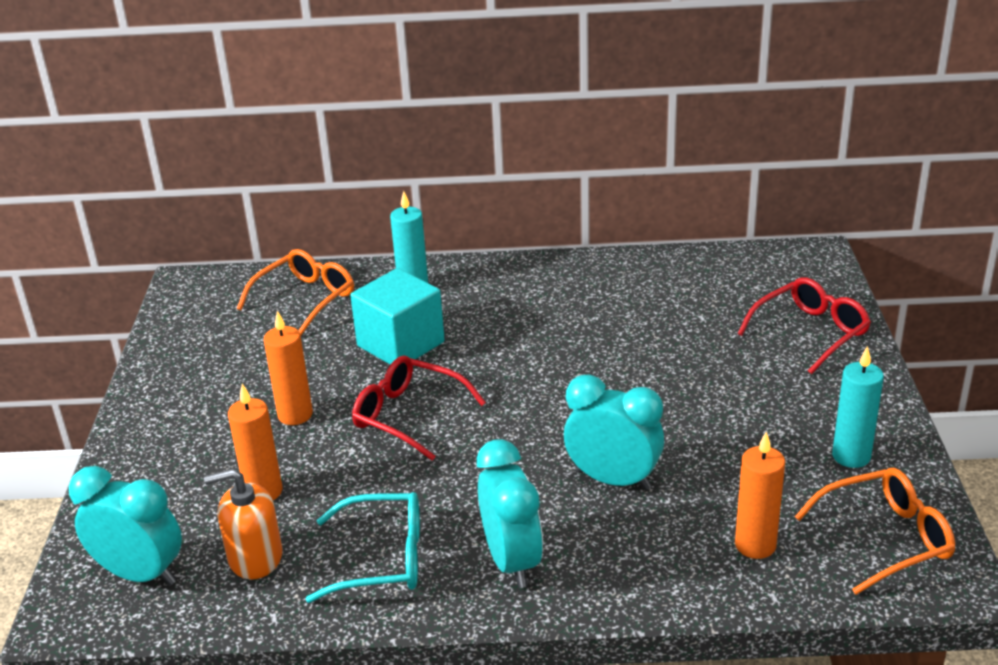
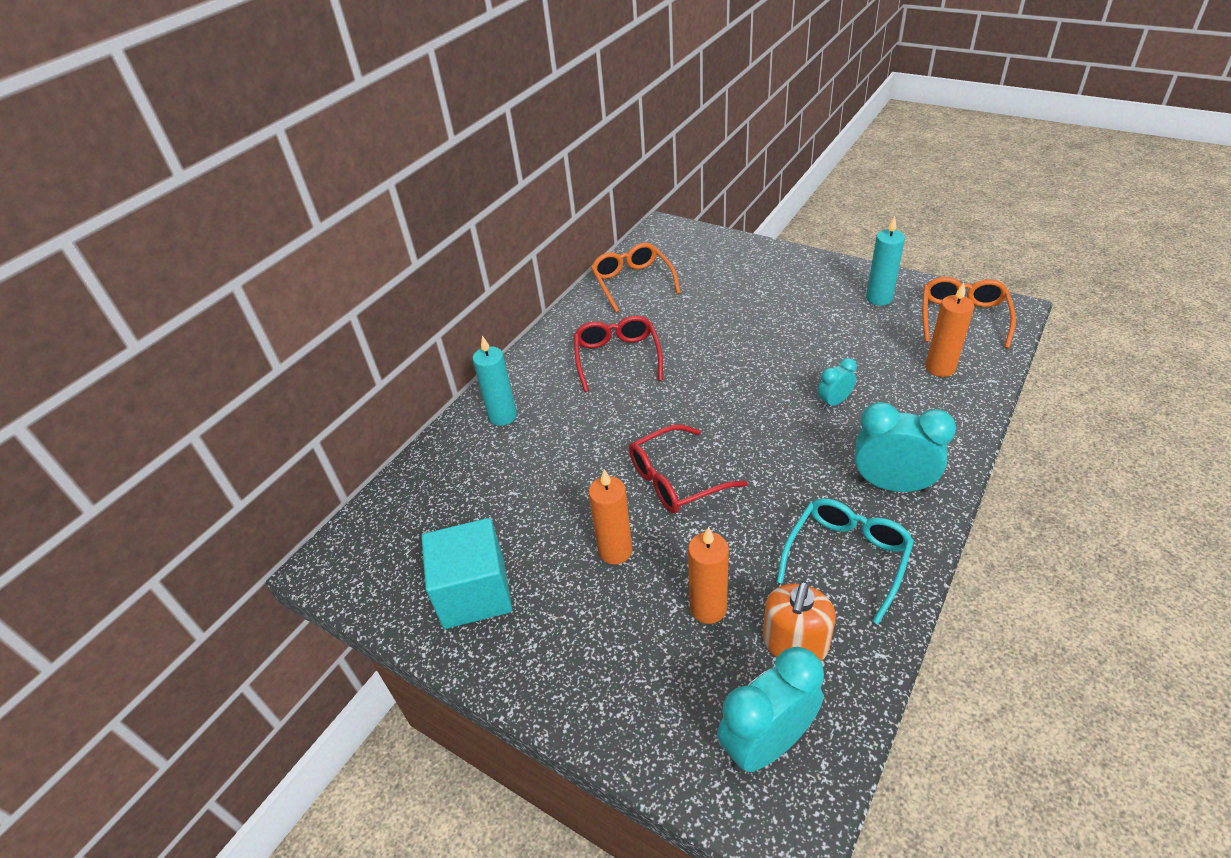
camera: 55 degrees left, 10 degrees up
orange glasses [237,249,354,335] -> orange glasses moved to [591,243,681,313]
turquoise cube [350,268,445,365] -> turquoise cube moved to [422,518,512,629]
turquoise clock [564,374,664,490] -> turquoise clock [817,358,857,409], size x0.53
red glasses [737,277,871,374] -> red glasses moved to [574,315,663,392]

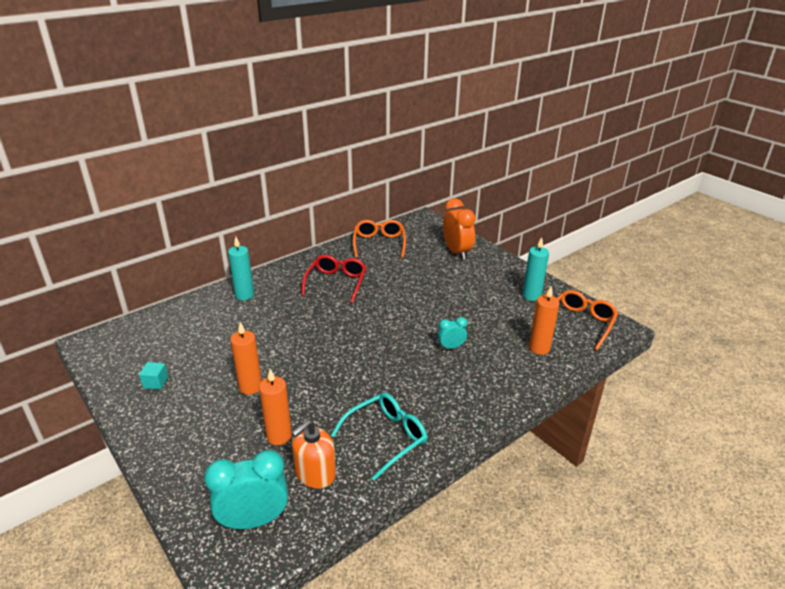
camera: 15 degrees right, 10 degrees down
turquoise cube [422,518,512,629] -> turquoise cube [139,362,168,390], size x0.42
red glasses [629,424,747,514] -> none
turquoise clock [855,402,956,492] -> none
none -> orange clock [443,199,476,260]

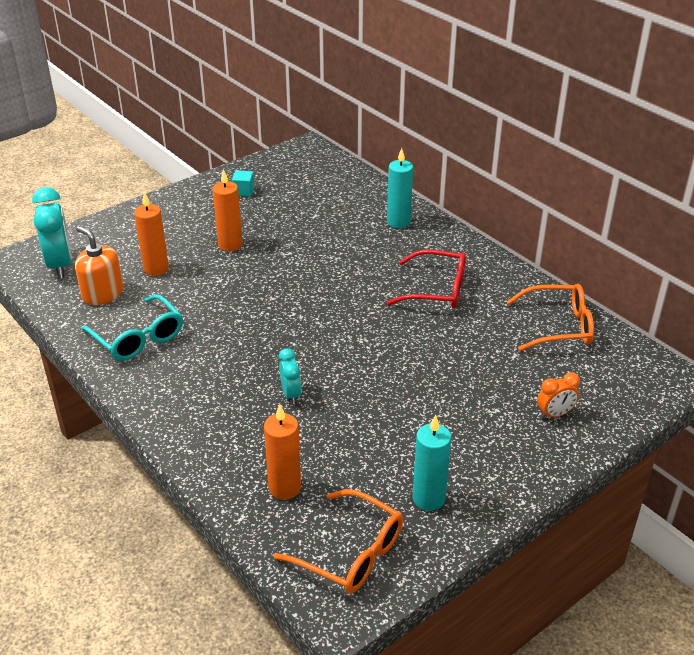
camera: 90 degrees right, 5 degrees up
orange clock [443,199,476,260] -> orange clock [537,372,580,419], size x0.53

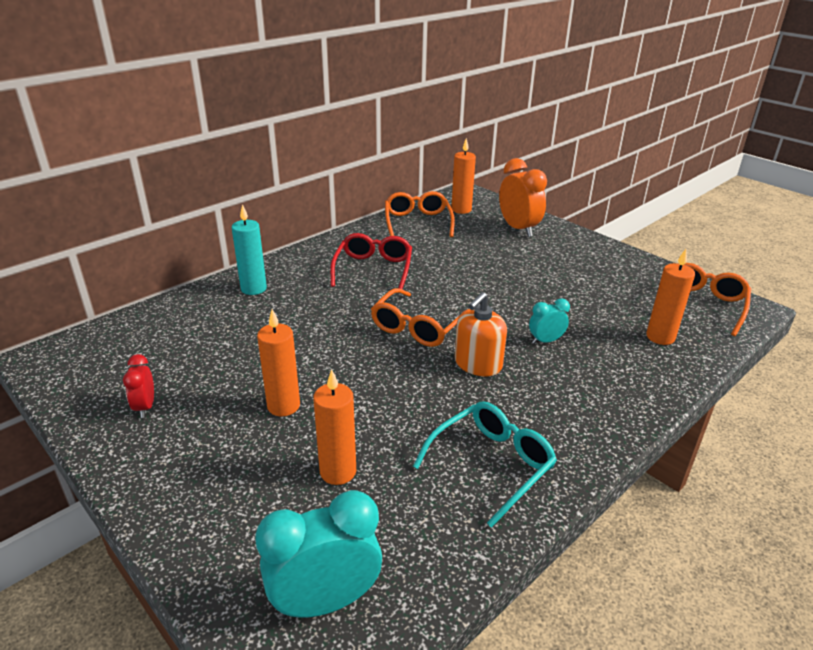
camera: 95 degrees left, 5 degrees down
orange soap dispenser [75,226,123,305] -> orange soap dispenser moved to [455,292,507,376]
turquoise cube [232,170,254,197] -> red clock [123,354,154,418]
turquoise candle [413,415,451,511] -> none
orange clock [537,372,580,419] -> orange clock [499,158,547,237], size x1.88
none -> orange glasses [371,288,459,347]
none -> orange candle [451,138,476,214]

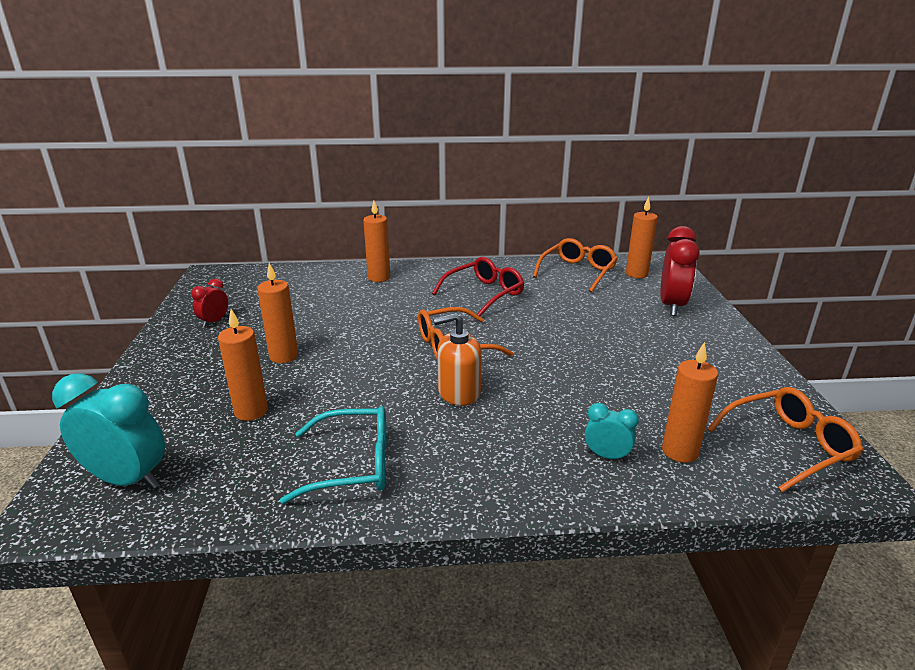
camera: 40 degrees right, 5 degrees down
turquoise candle [232,204,267,295] -> orange candle [363,201,390,282]
orange clock [499,158,547,237] -> red clock [660,226,700,316]
turquoise clock [529,299,570,344] -> turquoise clock moved to [585,403,639,461]

